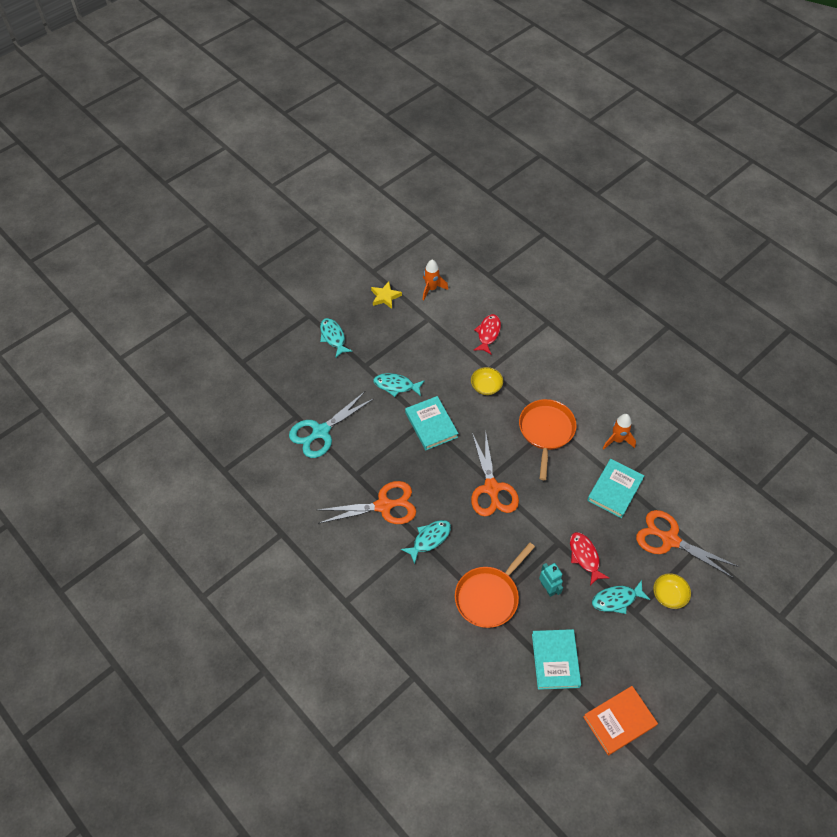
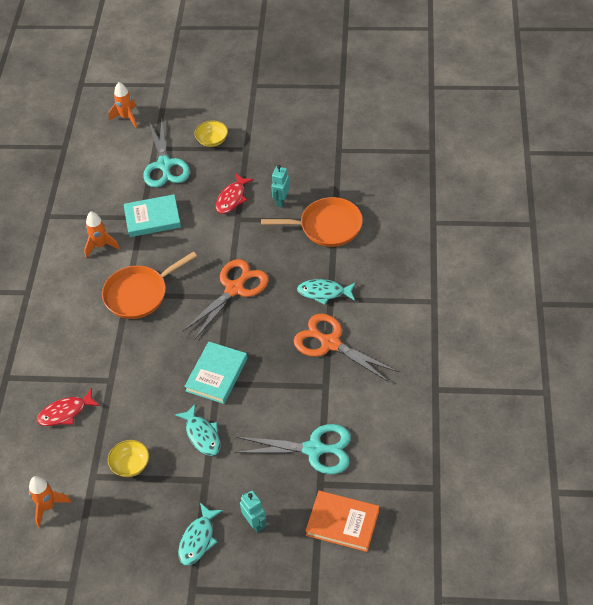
camera: 130 degrees left, 5 degrees down
yellow star [371,282,402,309] -> none
yellow bowl [471,367,503,395] -> yellow bowl moved to [108,440,149,477]
turquoise book [532,629,581,690] -> none
orange book [583,686,658,755] -> orange book moved to [305,491,379,552]
turquoise fish [592,580,650,614] -> none
orange scissors [636,510,739,578] -> turquoise scissors [143,119,190,188]
none -> orange rocket [108,82,137,128]
none -> turquoise robot [240,491,267,533]

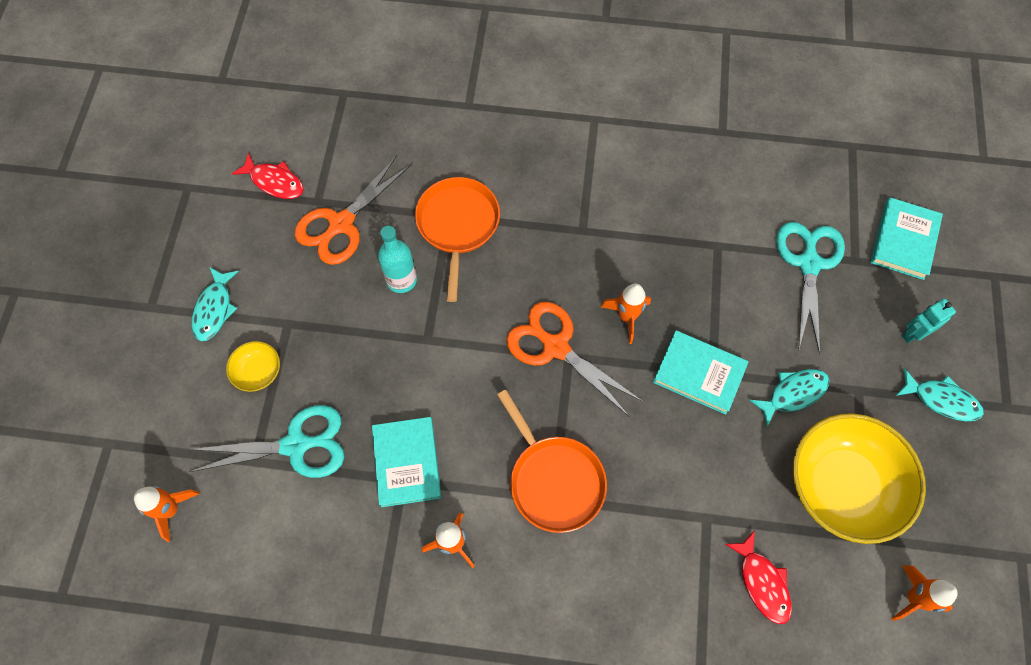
camera: 90 degrees left, 15 degrees up
yellow bowl [108,440,149,477] -> yellow bowl [793,413,926,544], size x2.26
red fish [216,174,254,214] -> red fish moved to [232,153,304,199]
turquoise robot [271,165,290,207] -> turquoise bottle [378,226,417,293]
orange scissors [294,313,398,382] -> orange scissors moved to [295,155,412,265]
turquoise fish [297,279,356,305] -> turquoise fish moved to [191,268,239,341]
orange book [305,491,379,552] -> turquoise book [870,197,943,280]
none -> orange rocket [601,284,651,344]

